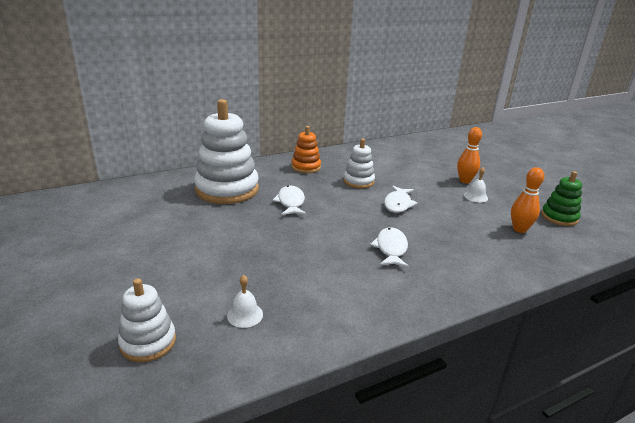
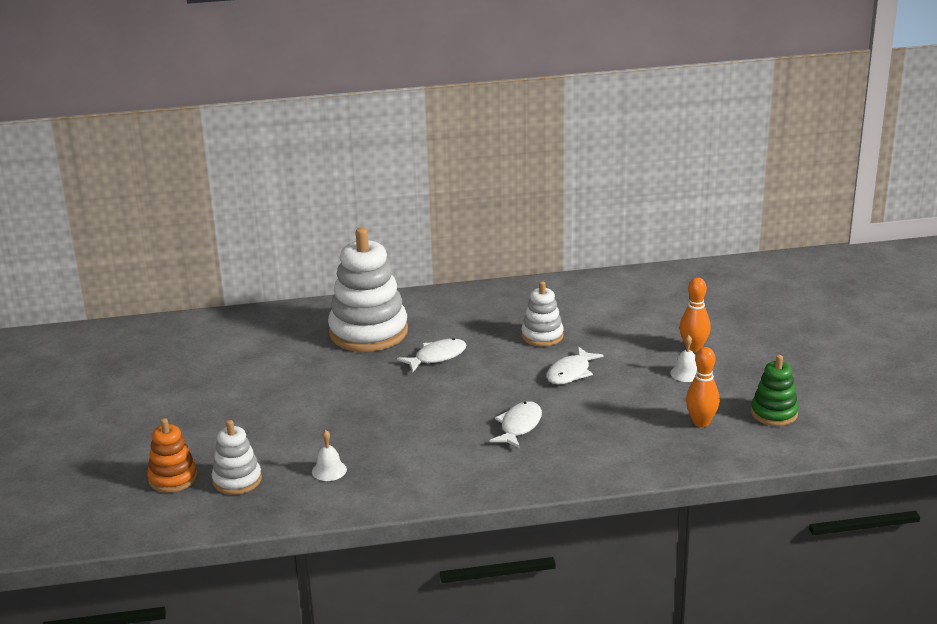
camera: 20 degrees right, 0 degrees up
white fish [272,186,306,215] -> white fish turned 45 degrees clockwise [397,338,466,372]
orange stacking toy [291,126,321,173] -> orange stacking toy moved to [147,418,198,493]

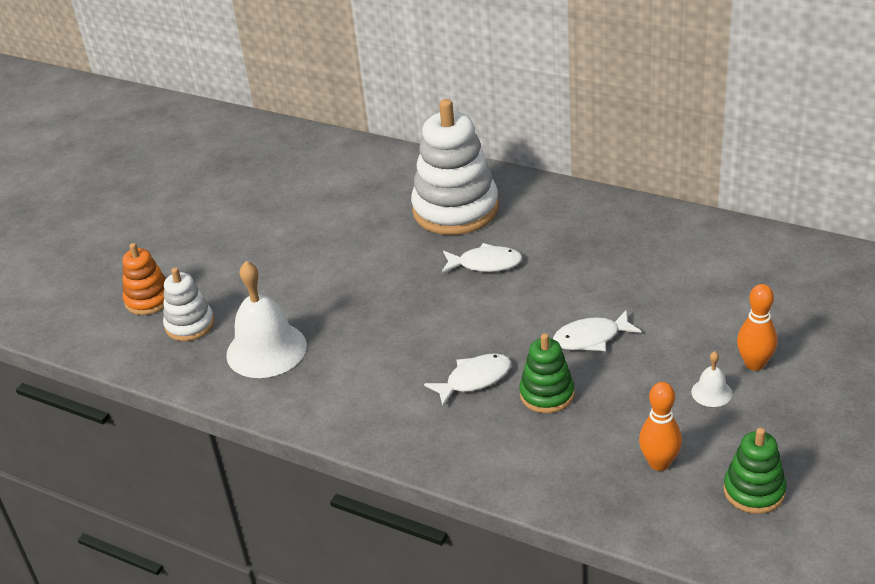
camera: 40 degrees right, 10 degrees up
white bell [312,430,347,481] -> white bell [226,261,307,378], size x2.19
white stacking toy [521,281,564,346] -> none
none -> green stacking toy [519,333,575,413]

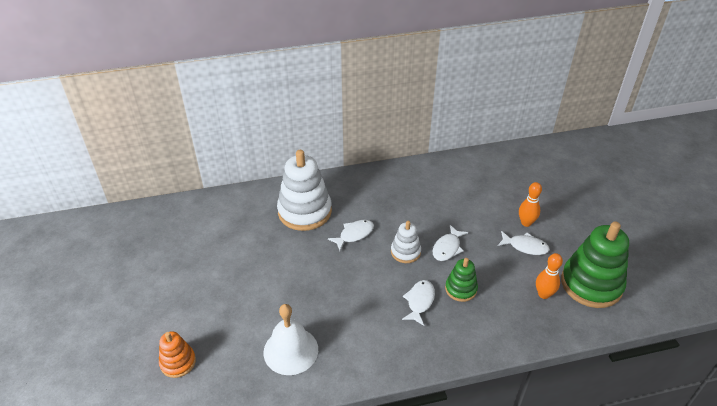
camera: 45 degrees left, 5 degrees up
white stacking toy [163,268,214,341] -> white stacking toy moved to [391,221,421,263]
white bell [691,351,732,407] -> white fish [498,231,550,255]
green stacking toy [724,428,786,514] -> green stacking toy [561,221,629,308], size x1.90

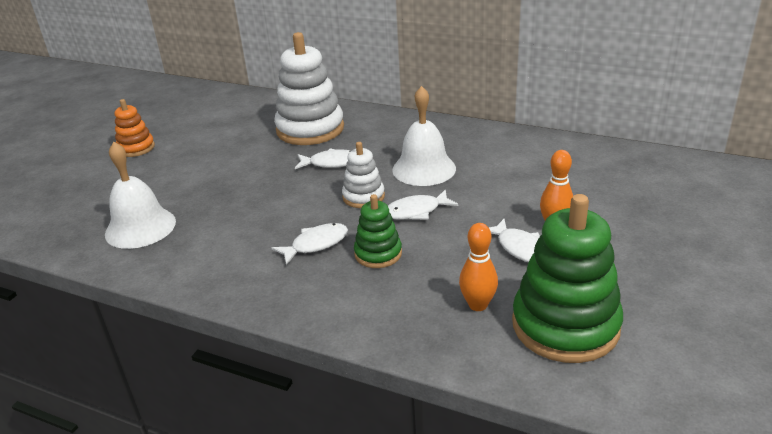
camera: 40 degrees right, 10 degrees down
orange stacking toy [159,331,196,378] -> orange stacking toy moved to [115,99,155,157]
none -> white bell [392,86,456,186]

